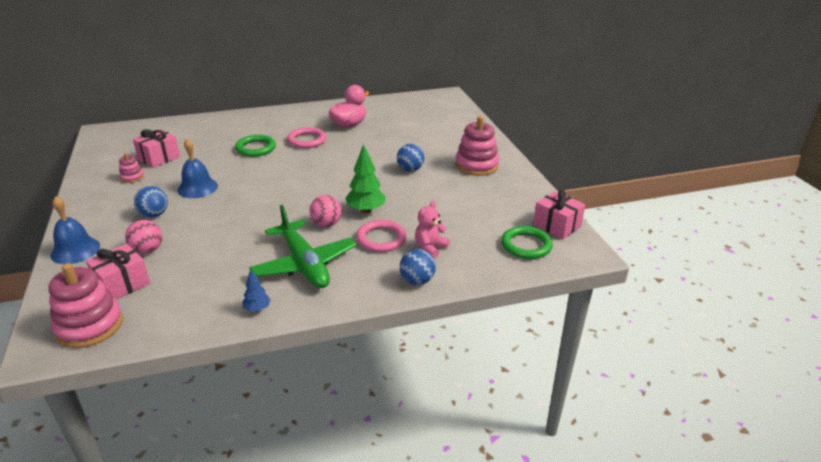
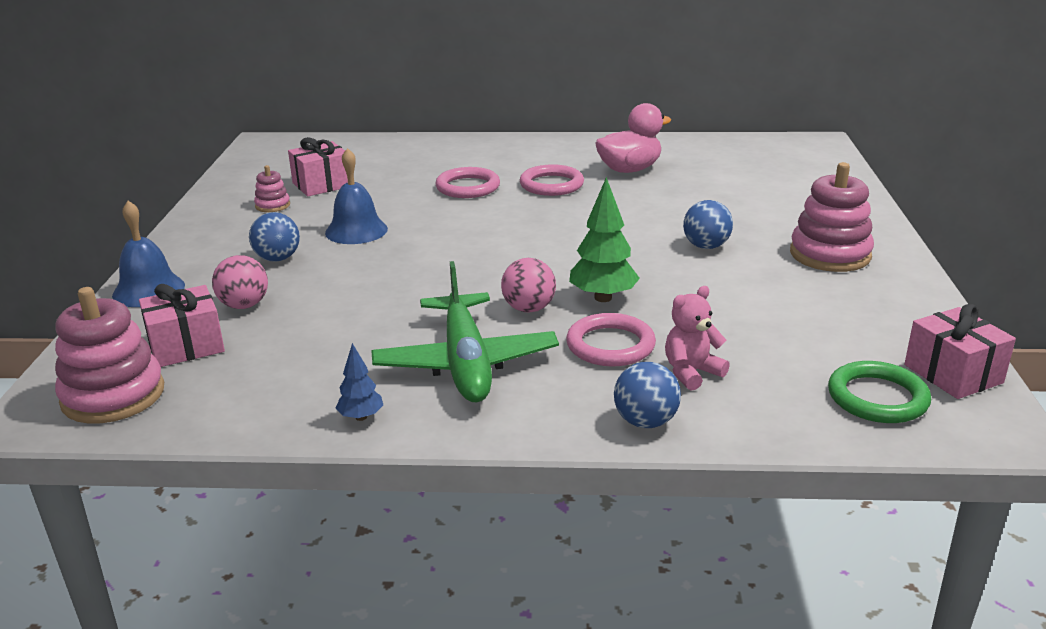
camera: 20 degrees right, 5 degrees down
green ring [235,135,276,157] -> pink ring [436,167,500,198]

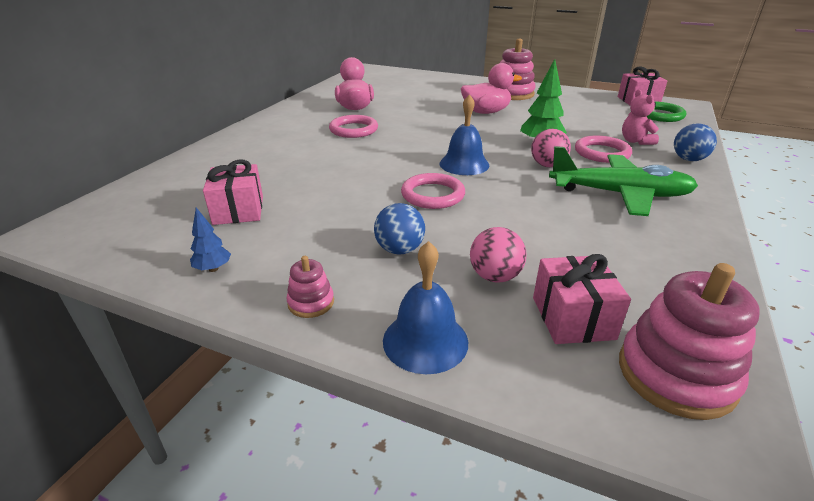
camera: 70 degrees left, 5 degrees up
pink stacking toy [254,165,290,212] -> pink stacking toy moved to [286,256,334,318]
blue bell [325,148,388,244] -> blue bell moved to [440,94,489,175]
blue tree [336,343,383,421] -> blue tree moved to [190,207,231,272]
pink ring [436,167,500,198] -> pink ring moved to [401,173,465,209]
blue ball [683,200,733,249] -> pink duck [461,63,522,114]

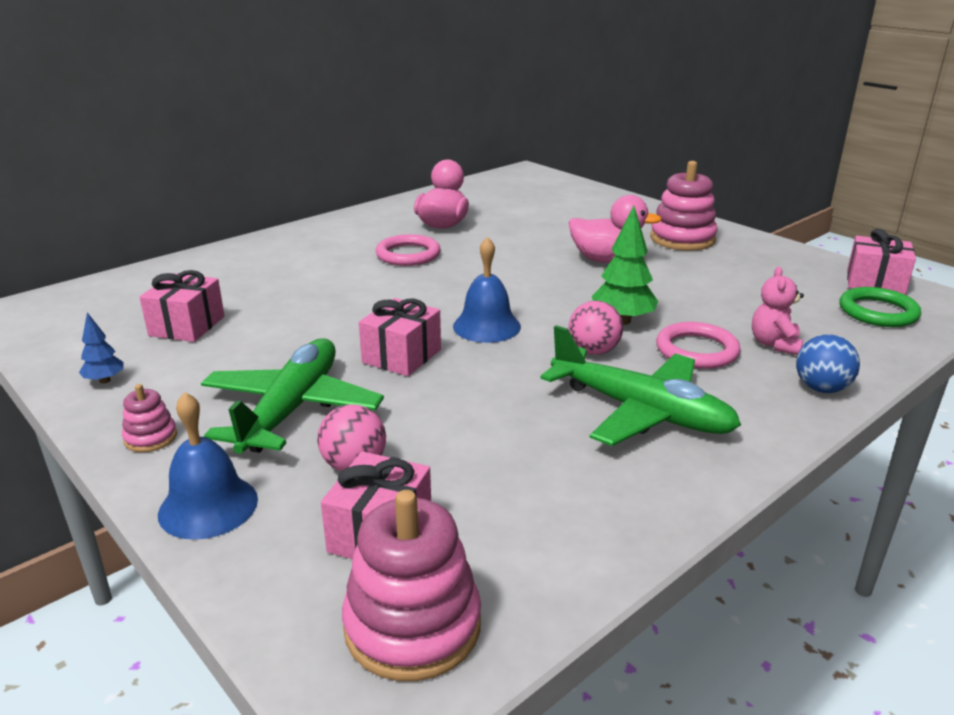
camera: 25 degrees right, 5 degrees down
blue ball [374,203,425,255] -> green plane [201,338,384,454]
pink ring [401,173,465,209] -> pink gift [359,298,441,376]

